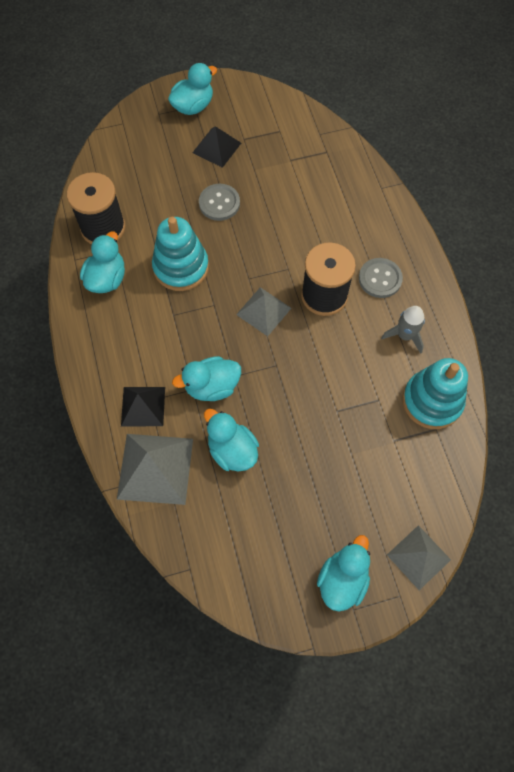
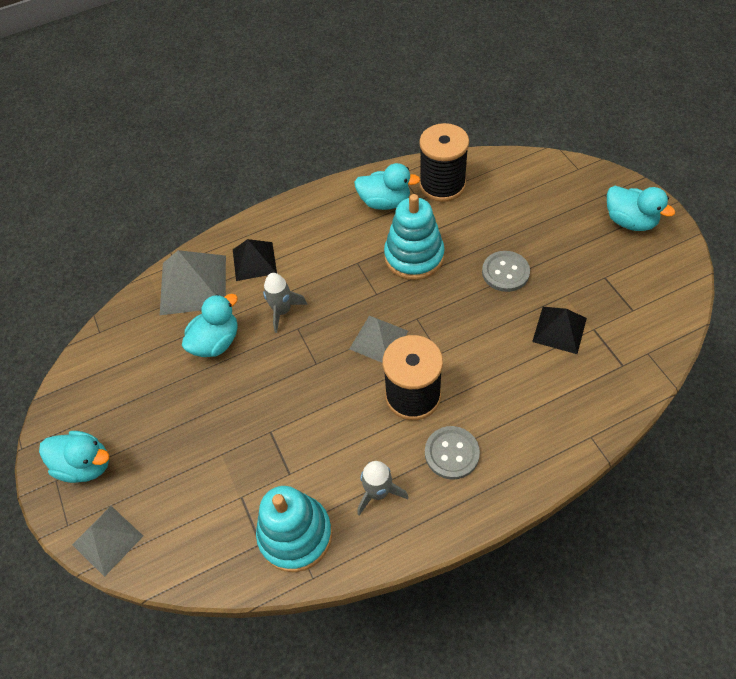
camera: 85 degrees right, 10 degrees down
turquoise duck [172,356,241,401] -> grey rocket [263,273,308,333]
black pyramid [192,126,241,168] -> black pyramid moved to [532,307,587,354]

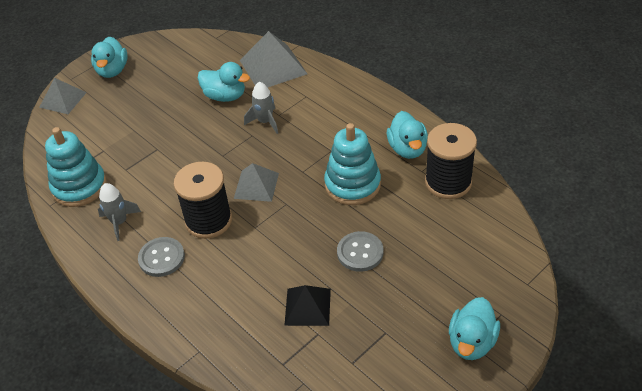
camera: 70 degrees right, 10 degrees down
black pyramid [233,239,277,281] -> none

